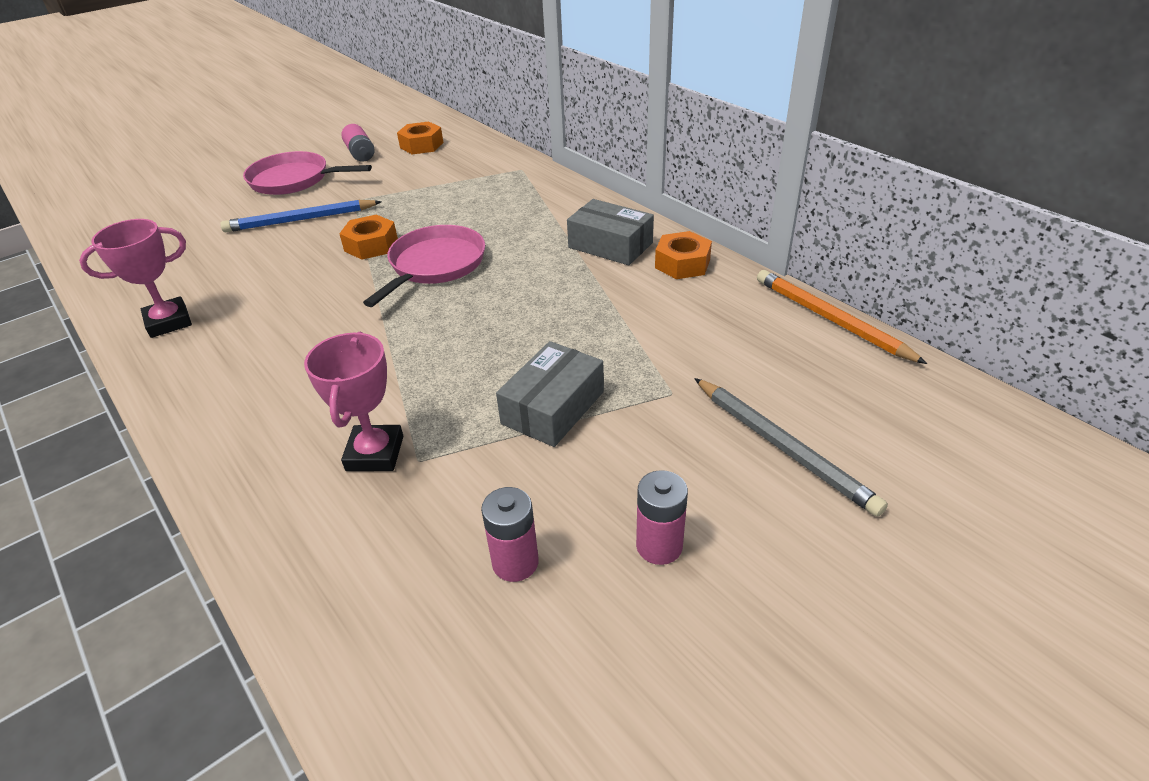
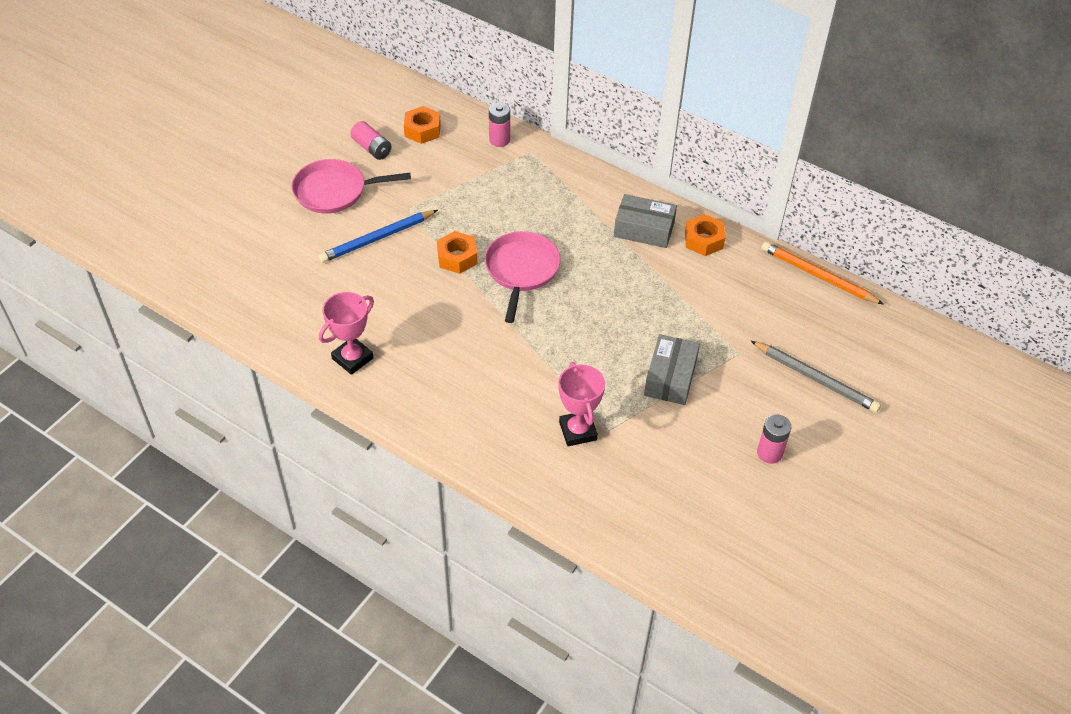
camera: 20 degrees left, 10 degrees up
pink battery [481,487,539,582] -> pink battery moved to [489,103,510,147]

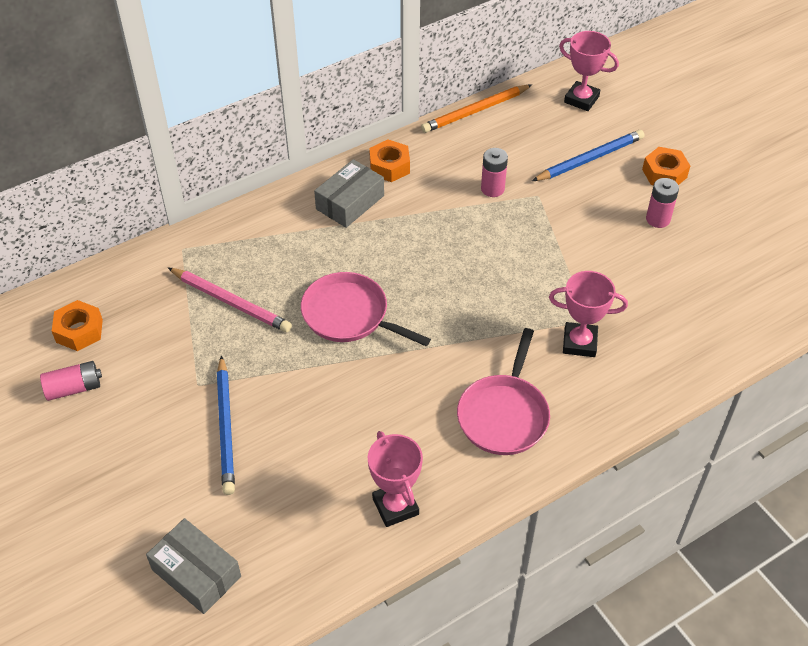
camera: 65 degrees left, 0 degrees up
pink pan [292,159,411,213] -> pink pan moved to [457,328,550,455]
orange nut [437,231,478,274] -> orange nut moved to [642,147,690,185]
pink battery [489,103,510,147] -> pink battery moved to [481,148,508,197]
grey box [644,334,700,405] -> grey box moved to [146,518,241,614]
grey pencil [751,341,881,413] -> blue pencil [532,130,644,181]
none -> pink pencil [168,267,292,332]
none -> pink trophy [559,31,619,111]

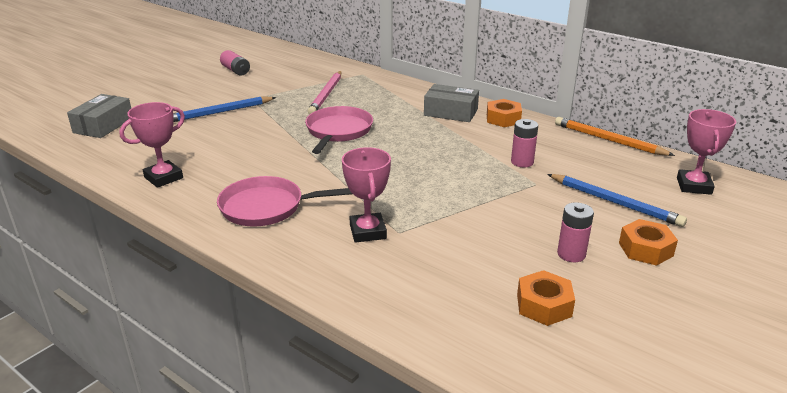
camera: 70 degrees right, 20 degrees down
orange nut [52,300,103,351] -> orange nut moved to [517,270,575,326]

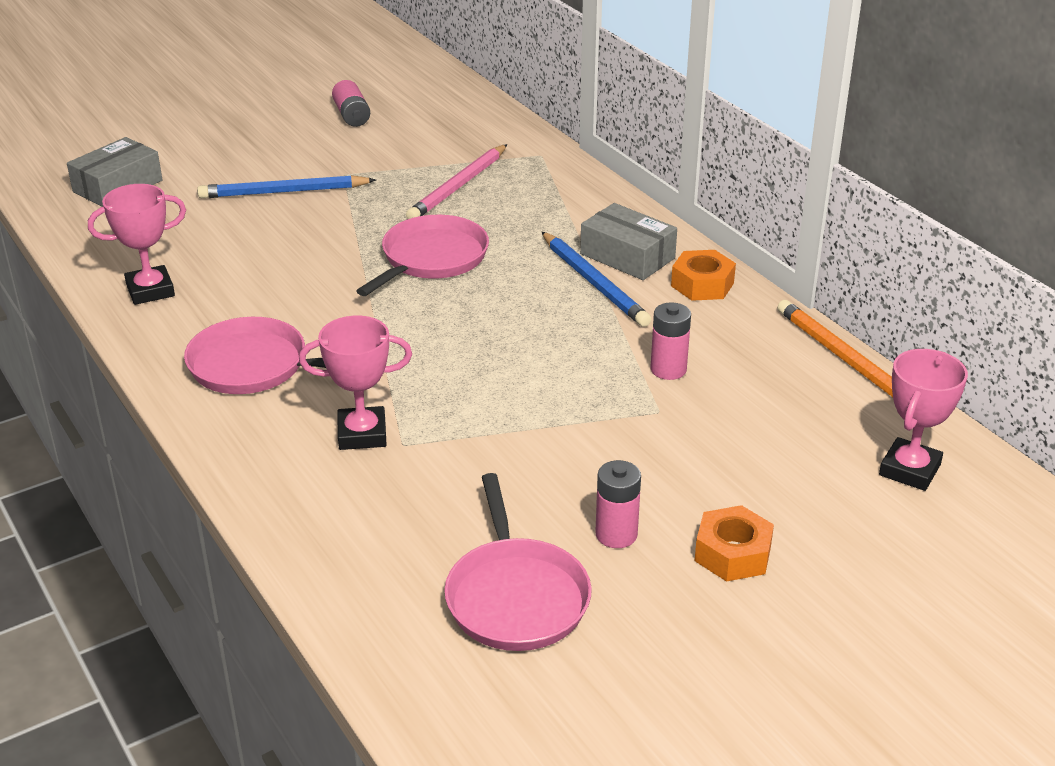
camera: 20 degrees right, 5 degrees up
pink trophy [342,147,391,243] -> pink trophy turned 75 degrees clockwise [299,316,412,450]
orange nut [517,270,575,326] -> pink pan [444,473,592,651]
blue pencil [547,174,687,227] -> blue pencil moved to [542,232,652,327]

